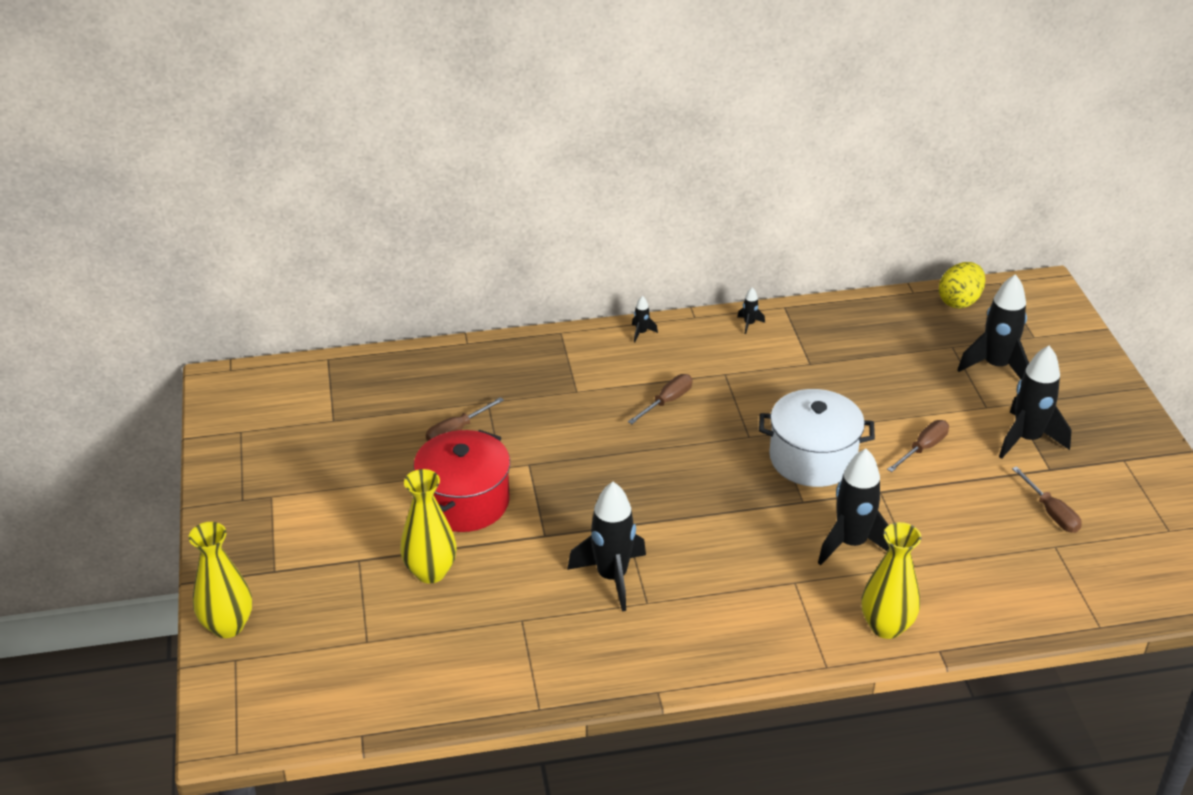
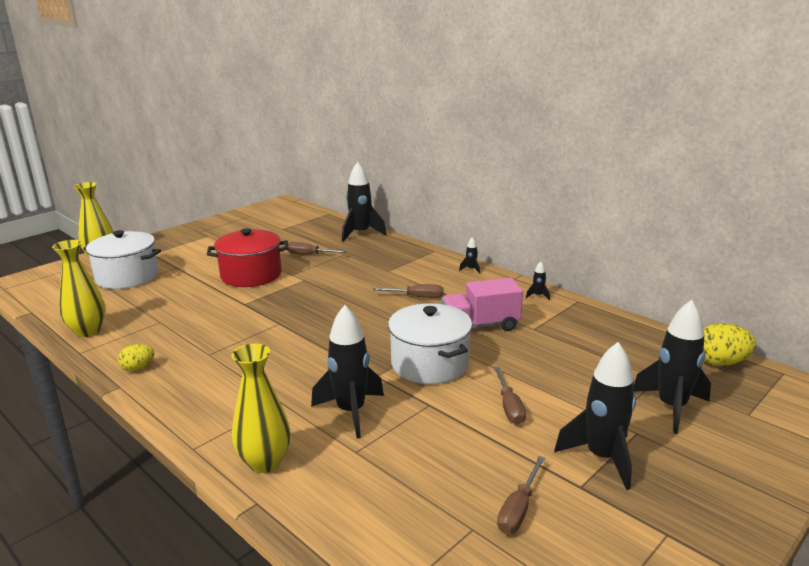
camera: 55 degrees right, 15 degrees down
yellow vase [400,469,457,584] -> yellow vase moved to [52,240,106,337]
black rocket [567,482,646,612] -> black rocket moved to [342,162,386,242]
brown screwdriver [887,420,949,472] -> brown screwdriver turned 75 degrees clockwise [494,367,526,425]
none -> white pot [83,230,161,289]
none -> yellow egg [118,344,154,371]
none -> pink truck [441,278,523,331]

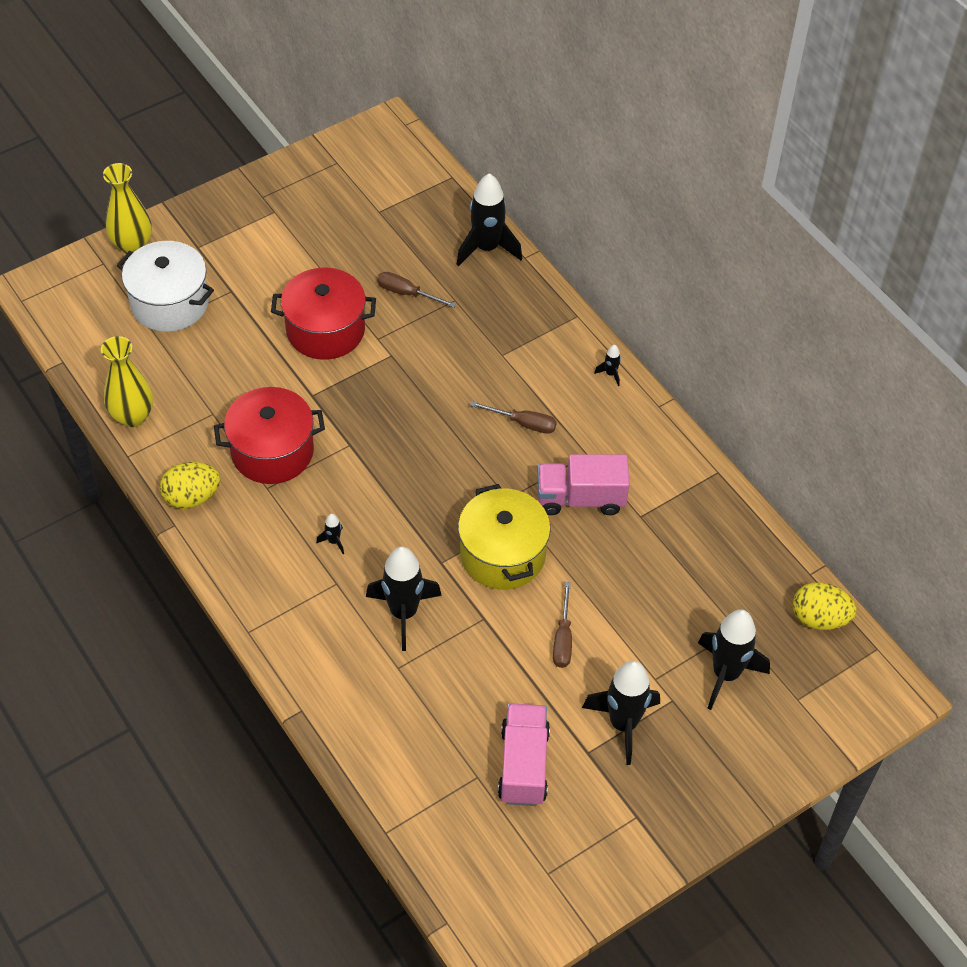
camera: 10 degrees right, 30 degrees up
yellow egg [118,344,154,371] -> yellow egg [160,462,220,509], size x1.61
yellow vase [232,344,290,473] -> none
white pot [388,303,472,384] -> yellow pot [458,484,550,589]
brown screwdriver [497,456,545,534] -> pink truck [498,703,550,806]
black rocket [526,261,550,300] -> black rocket moved to [316,514,344,554]
none -> red pot [214,387,325,484]

